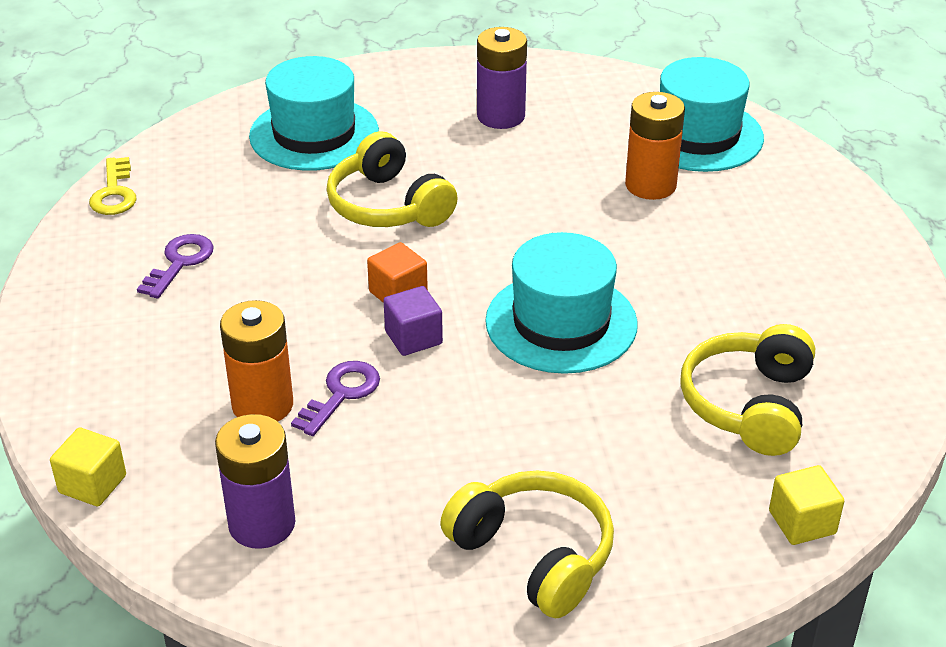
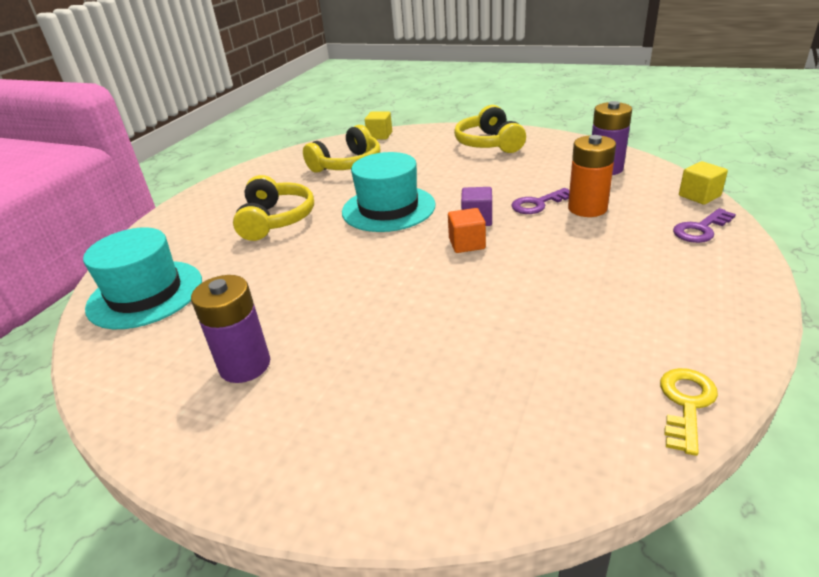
camera: 145 degrees left, 5 degrees down
purple key [137,234,214,299] -> purple key moved to [673,208,736,243]
turquoise hat [249,56,379,171] -> none
yellow headphones [327,131,458,227] -> yellow headphones moved to [233,175,314,241]
orange battery [625,92,685,200] -> none

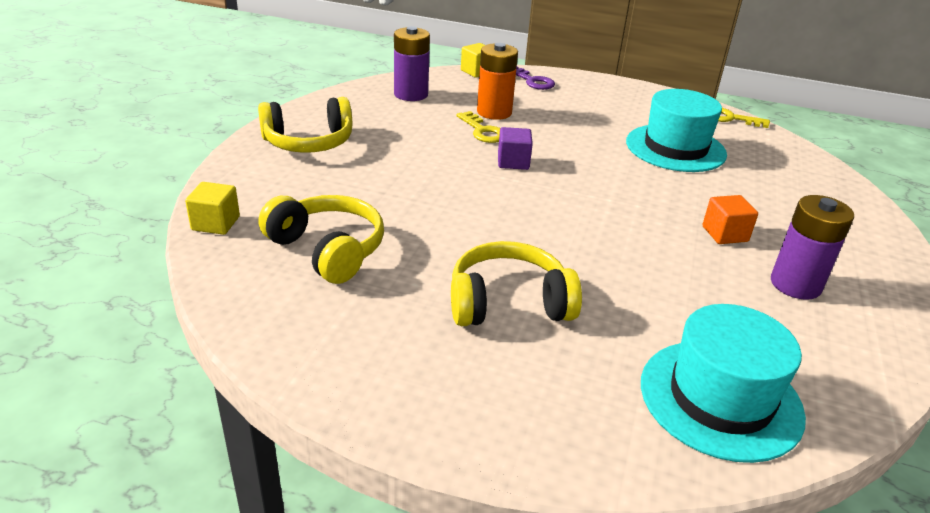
camera: 100 degrees left, 0 degrees up
turquoise hat [342,152,436,232] -> turquoise hat moved to [626,89,727,172]
orange cube [448,208,486,253] -> orange cube moved to [702,195,758,244]
purple key [511,188,569,214] -> yellow key [456,111,501,143]

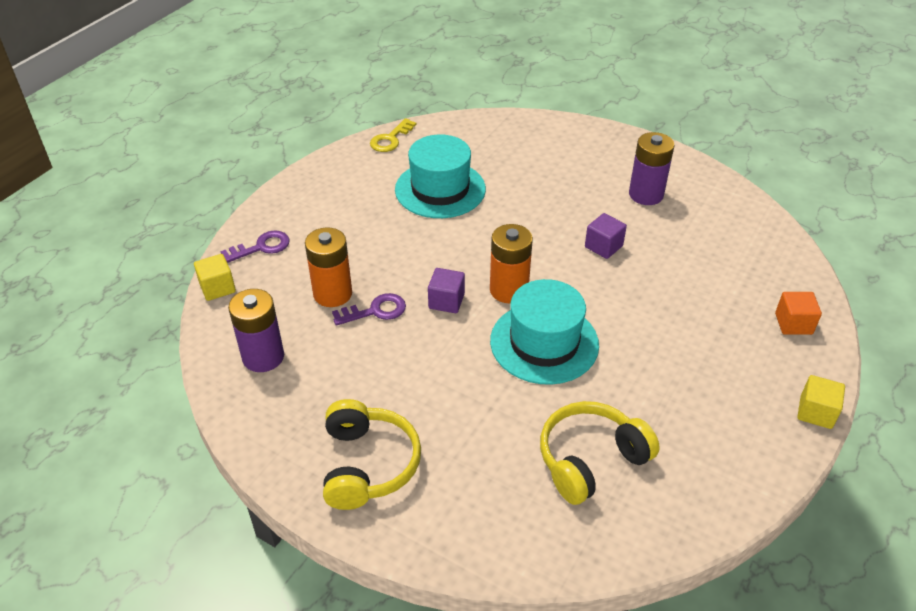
camera: 75 degrees left, 10 degrees up
yellow cube [185,182,240,235] -> yellow cube moved to [797,375,845,429]
yellow headphones [451,241,582,326] -> none
yellow key [456,111,501,143] -> purple key [332,293,406,326]
turquoise hat [641,304,806,463] -> turquoise hat moved to [490,279,599,385]
orange cube [702,195,758,244] -> orange cube moved to [775,292,822,335]
none -> orange battery [490,224,533,304]
none -> purple cube [585,213,627,259]

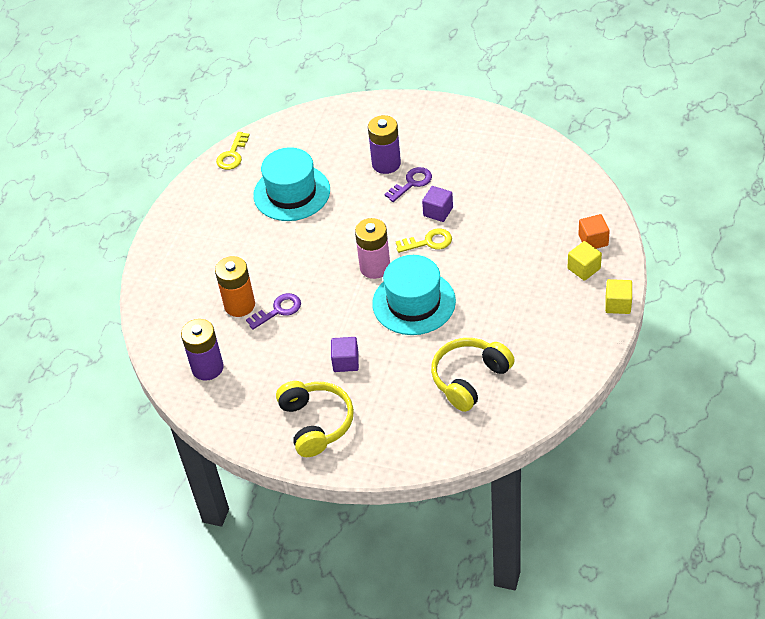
camera: 10 degrees left, 5 degrees up
yellow cube [194,254,236,301] -> yellow cube moved to [568,241,602,281]
purple key [220,230,290,263] -> purple key moved to [384,167,432,202]
purple cube [428,268,465,313] -> purple cube moved to [331,337,359,372]
orange battery [490,224,533,304] -> pink battery [355,218,390,279]
purple battery [629,132,675,205] -> purple battery moved to [368,115,401,174]
none -> yellow key [396,229,452,253]

